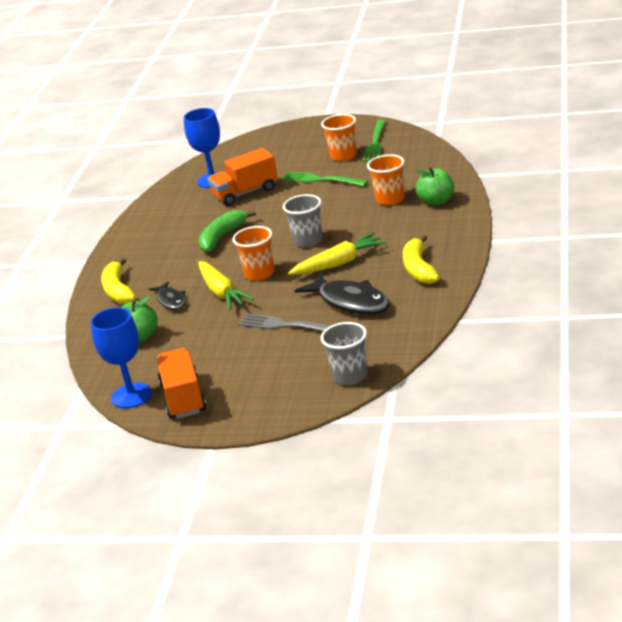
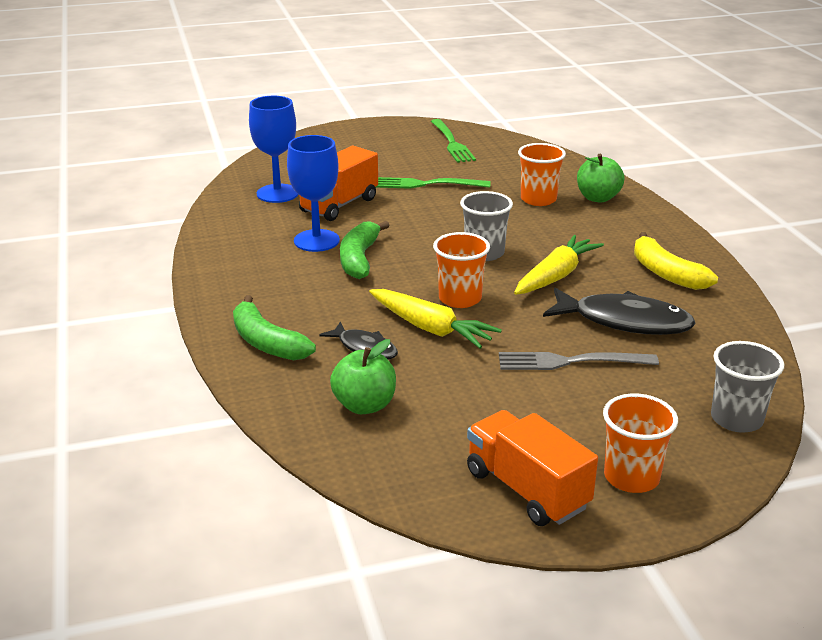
camera: 30 degrees left, 0 degrees up
blue goblet [90,307,152,408] -> blue goblet moved to [287,135,340,252]
yellow banana [101,258,136,304] -> green banana [233,295,316,360]
orange cup [321,114,357,161] -> orange cup moved to [603,394,678,493]

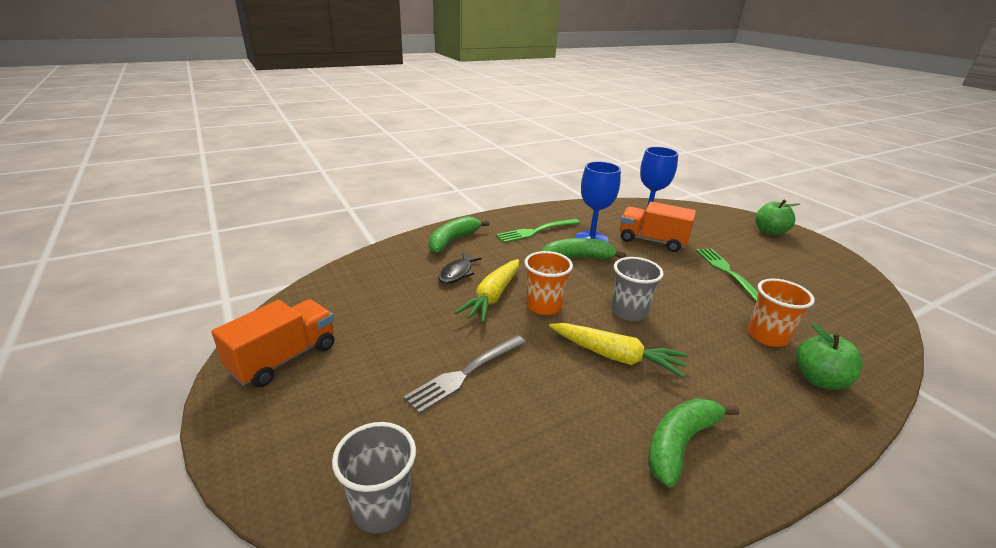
camera: 75 degrees right, 0 degrees up
green apple [330,339,396,414] -> green apple moved to [755,200,800,235]
green fork [431,119,476,163] -> green fork moved to [496,219,580,243]
grey fork [499,352,659,370] -> grey fork turned 120 degrees counterclockwise [403,335,526,414]
black fish [543,288,696,335] -> none
orange cup [603,394,678,493] -> none
yellow banana [634,232,718,290] -> green banana [648,398,739,487]

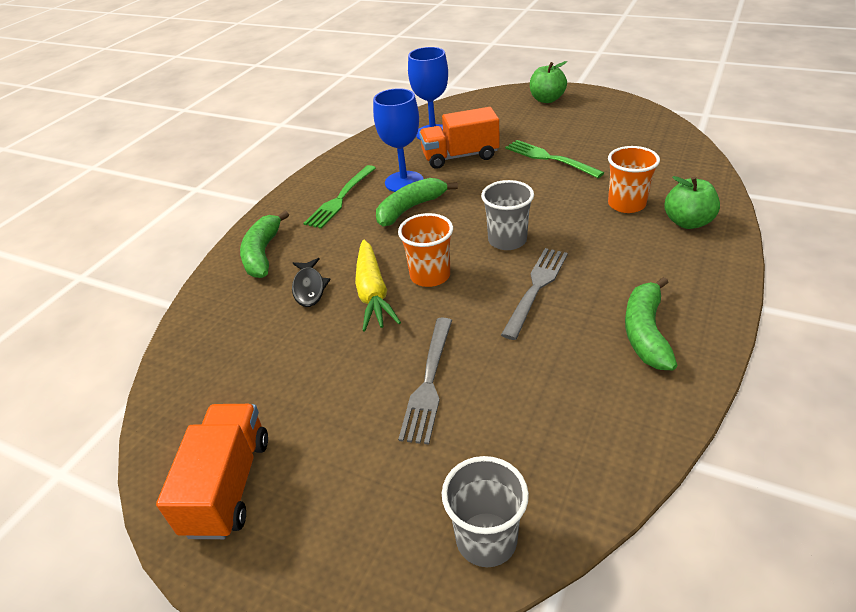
camera: 30 degrees left, 10 degrees up
yellow carrot [549,323,688,378] -> grey fork [501,248,568,340]

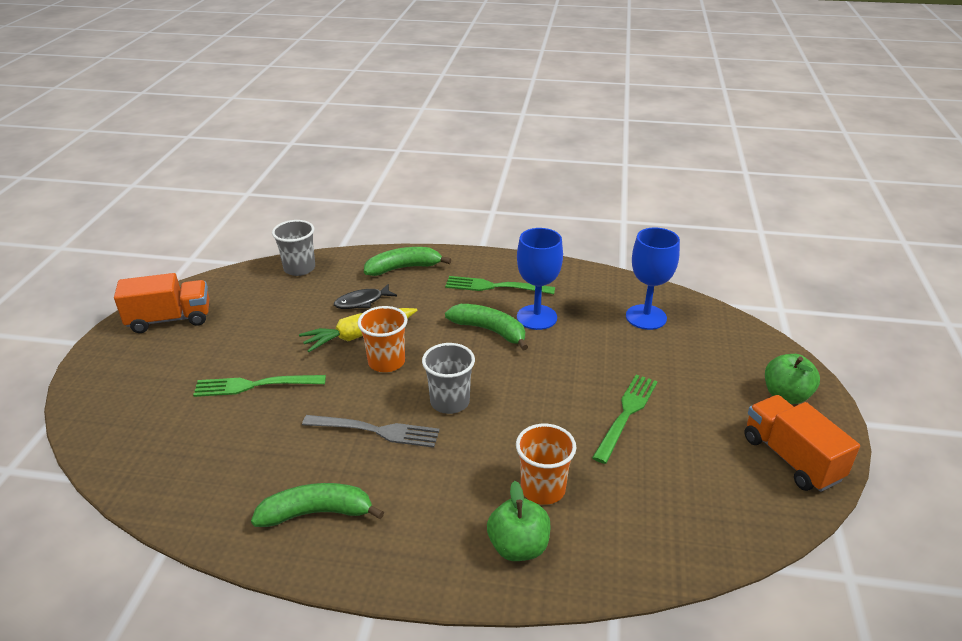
camera: 70 degrees right, 5 degrees down
grey fork [398,318,452,445] -> green fork [193,375,326,397]
orange truck [419,107,499,169] -> orange truck moved to [744,395,860,492]
grey cup [442,456,529,567] -> grey cup moved to [272,220,315,276]

